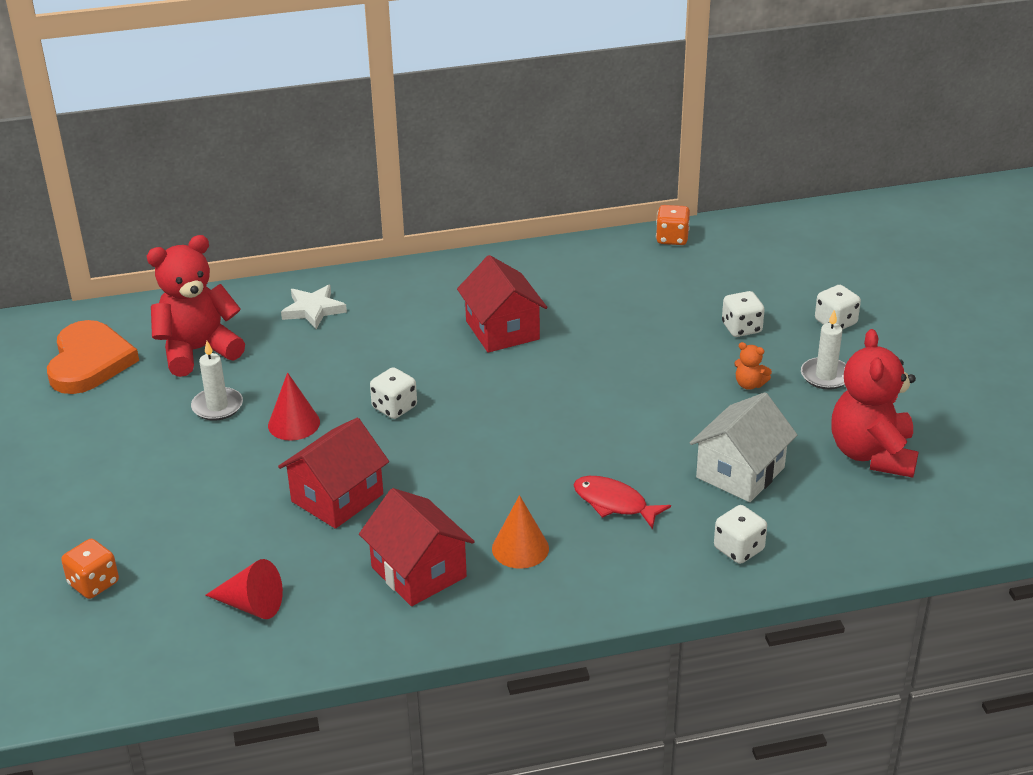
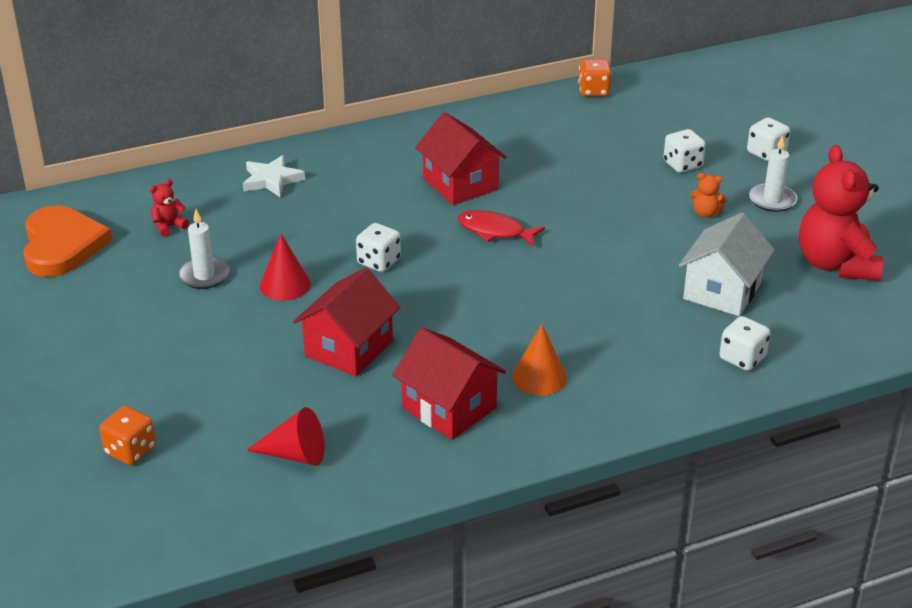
camera: 10 degrees left, 0 degrees up
red teddy bear [147,235,245,377] -> red teddy bear [149,179,189,237], size x0.41
red fish [574,476,671,529] -> red fish moved to [457,210,545,247]

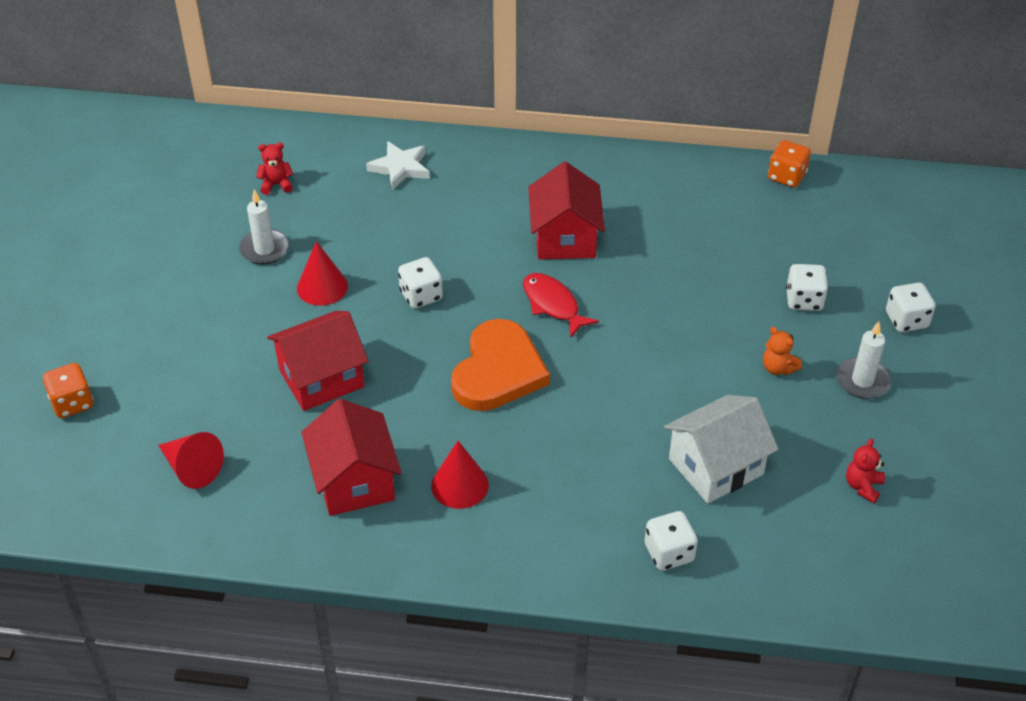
camera: 30 degrees right, 10 degrees up
orange heart [23,205,112,277] -> orange heart moved to [451,319,550,411]
orange cone [512,324,567,396] -> red cone [431,441,489,509]
red teddy bear [799,145,883,281] -> red teddy bear [846,439,885,503], size x0.41

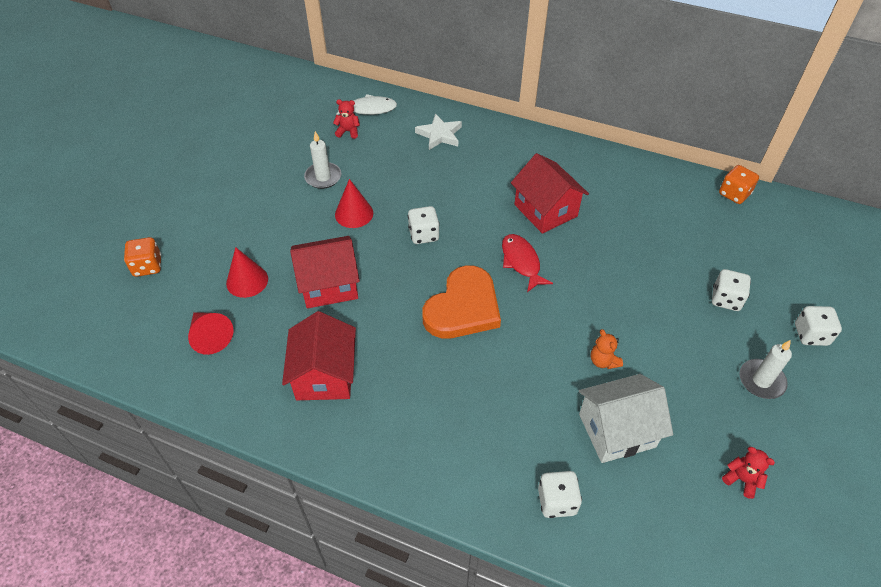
camera: 15 degrees right, 5 degrees up
red cone [431,441,489,509] -> red cone moved to [226,247,268,298]
red house [528,162,605,259] -> red house turned 45 degrees counterclockwise [511,153,589,234]
orange teddy bear [763,327,802,375] -> orange teddy bear moved to [590,329,623,369]
red teddy bear [846,439,885,503] -> red teddy bear turned 90 degrees clockwise [722,447,775,499]
none -> white fish [337,94,397,115]

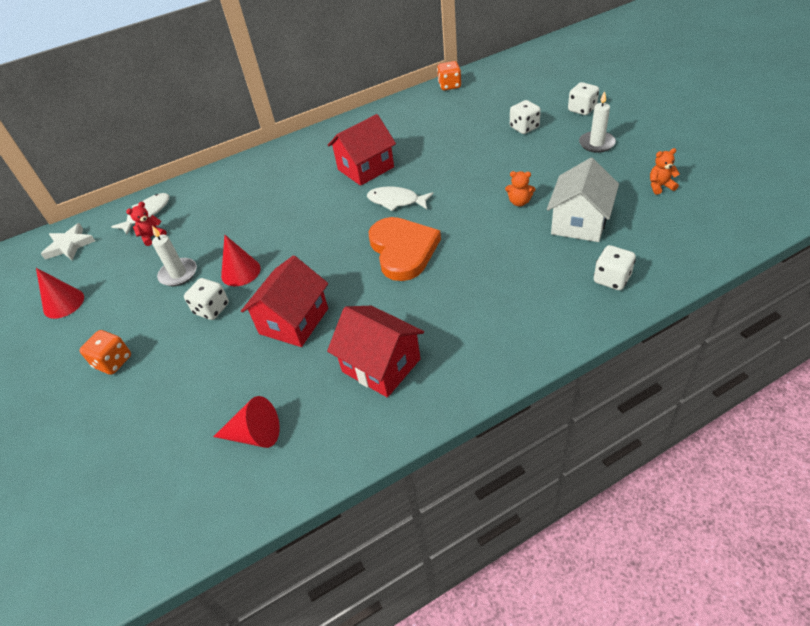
camera: 45 degrees left, 5 degrees down
orange dice [124,237,161,277] -> orange dice moved to [80,330,131,375]
red cone [226,247,268,298] -> red cone moved to [36,268,84,319]
white dice [408,206,440,244] -> white dice moved to [184,278,229,320]
white star [415,114,462,150] -> white star moved to [41,223,95,260]
red fish [502,234,553,292] -> white fish [367,186,434,211]
red house [511,153,589,234] -> red house turned 45 degrees counterclockwise [328,114,396,186]
red teddy bear [722,447,775,499] -> orange teddy bear [650,148,680,195]

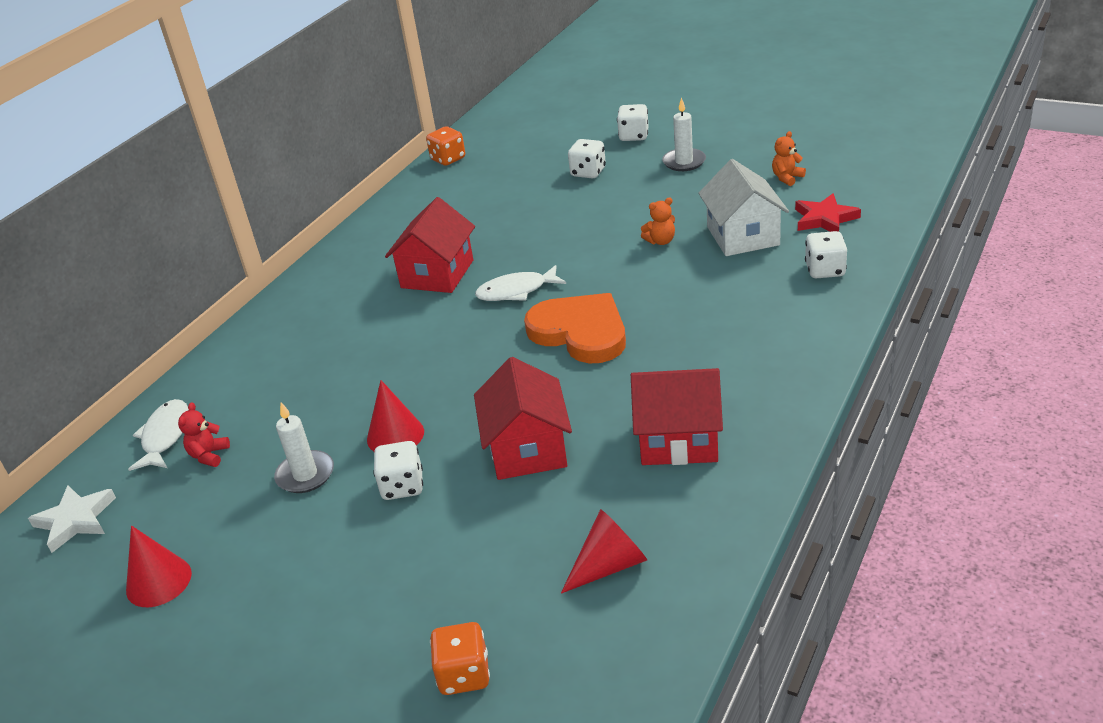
camera: 35 degrees left, 10 degrees down
orange dice [80,330,131,375] -> orange dice moved to [430,622,490,695]
none -> red star [795,193,861,232]

